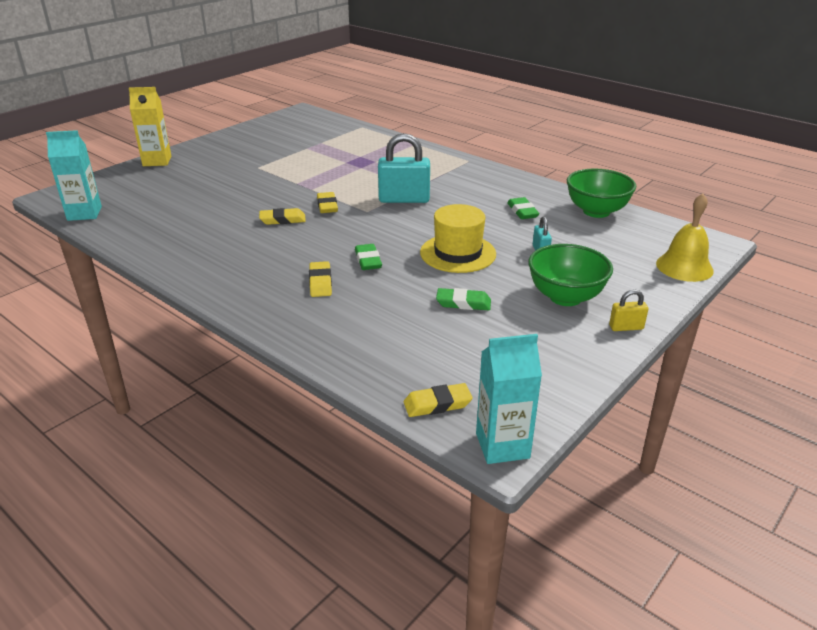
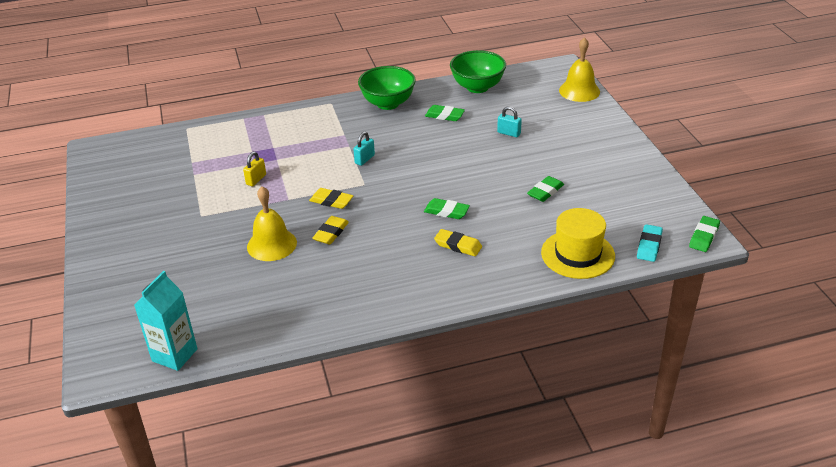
camera: 55 degrees left, 5 degrees up
yellow carton [129,87,171,166] -> none
turquoise padlock [378,133,430,203] -> turquoise padlock [353,132,375,166], size x0.49
yellow eraser [404,383,472,417] -> turquoise eraser [637,224,663,262]
yellow hat [420,204,496,273] -> yellow hat moved to [541,208,615,279]
turquoise carton [476,334,542,464] -> green eraser [689,216,720,252]
green bowl [528,244,613,306] -> green bowl moved to [358,66,416,110]
yellow padlock [609,289,648,331] -> yellow padlock moved to [243,152,266,186]
none -> yellow bell [247,186,297,261]

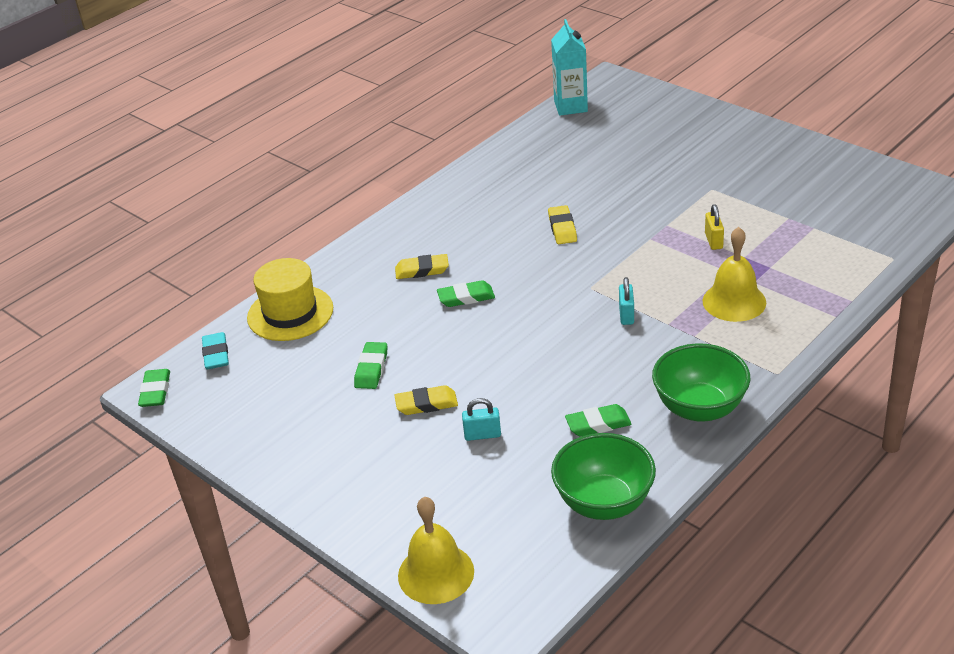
camera: 150 degrees right, 0 degrees up
yellow bell [247,186,297,261] -> yellow bell moved to [703,227,766,322]
yellow eraser [309,188,353,209] -> yellow eraser moved to [394,385,458,415]

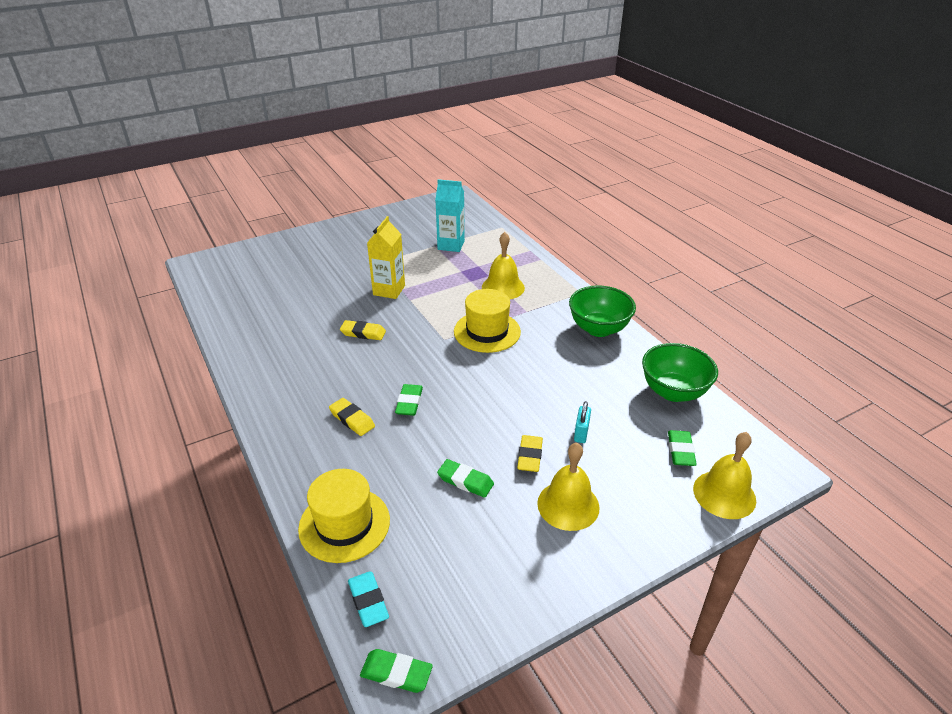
camera: 75 degrees left, 0 degrees up
turquoise eraser [202,332,229,369] -> turquoise eraser turned 60 degrees clockwise [348,571,389,627]
yellow eraser [395,254,449,279] -> yellow eraser turned 60 degrees counterclockwise [329,398,375,436]
turquoise carton [551,19,588,116] -> turquoise carton moved to [435,179,465,252]
green eraser [565,404,632,436] -> green eraser moved to [668,430,697,466]
turquoise padlock [619,277,634,325] -> yellow hat [454,289,521,353]
yellow padlock [705,204,724,250] -> none
none -> yellow carton [367,216,405,299]
none -> yellow bell [537,443,600,531]

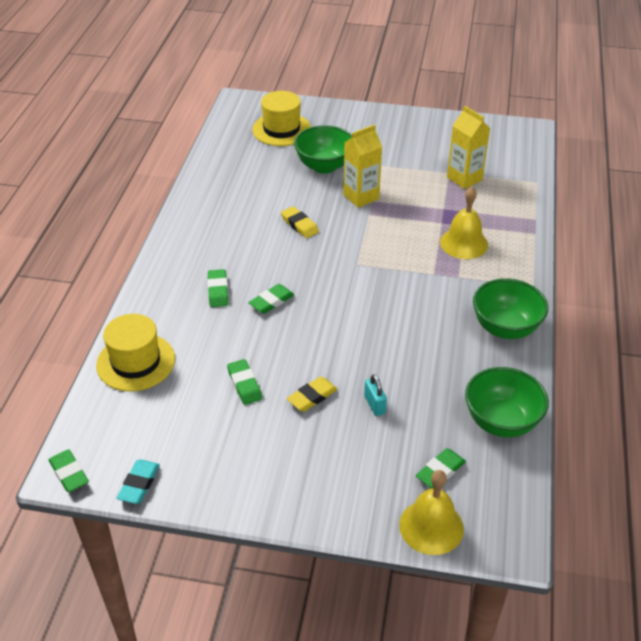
camera: 40 degrees right, 5 degrees up
yellow eraser [329,398,375,436] -> green eraser [207,269,228,307]
turquoise eraser [348,571,389,627] -> turquoise eraser moved to [117,460,160,504]
turquoise carton [435,179,465,252] -> yellow carton [447,106,491,189]
yellow hat [454,289,521,353] -> yellow hat moved to [252,91,311,146]
yellow bell [537,443,600,531] -> none
turquoise padlock [574,401,591,443] -> turquoise padlock turned 75 degrees counterclockwise [364,374,387,416]
none -> green bowl [294,125,352,174]

